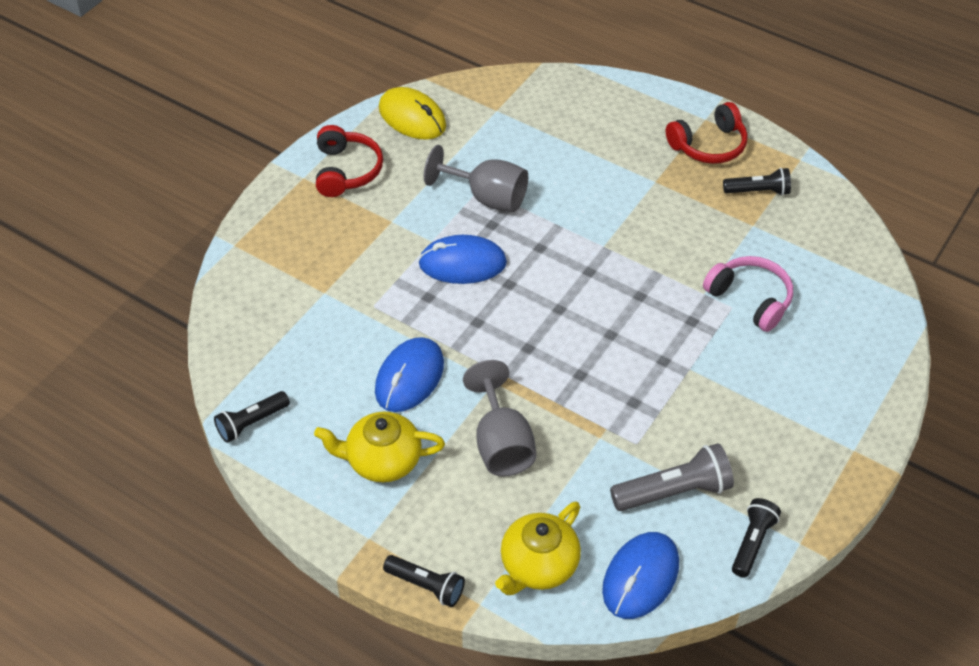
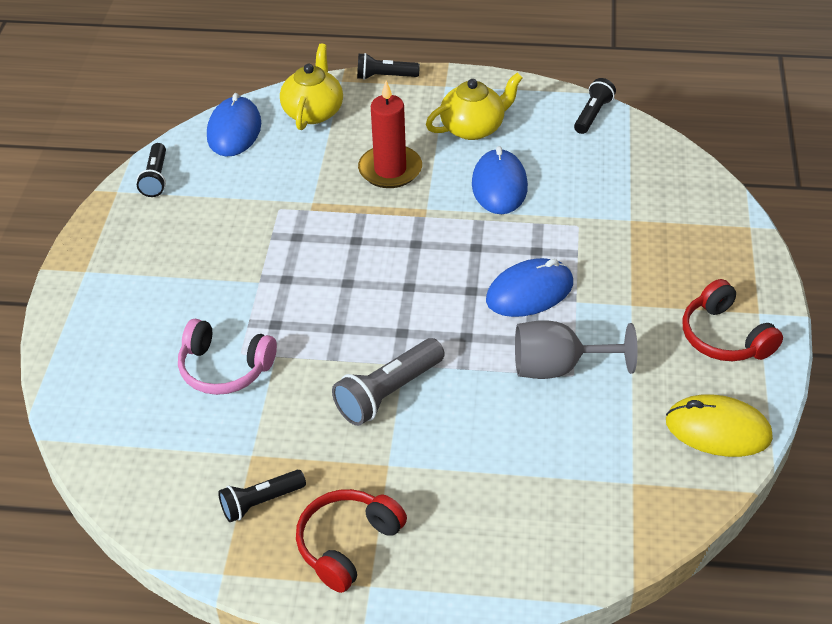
camera: 155 degrees right, 5 degrees down
grey goblet [463,360,537,476] -> red candle [358,80,422,188]
grey flashlight [610,443,734,511] -> grey flashlight moved to [332,338,445,426]

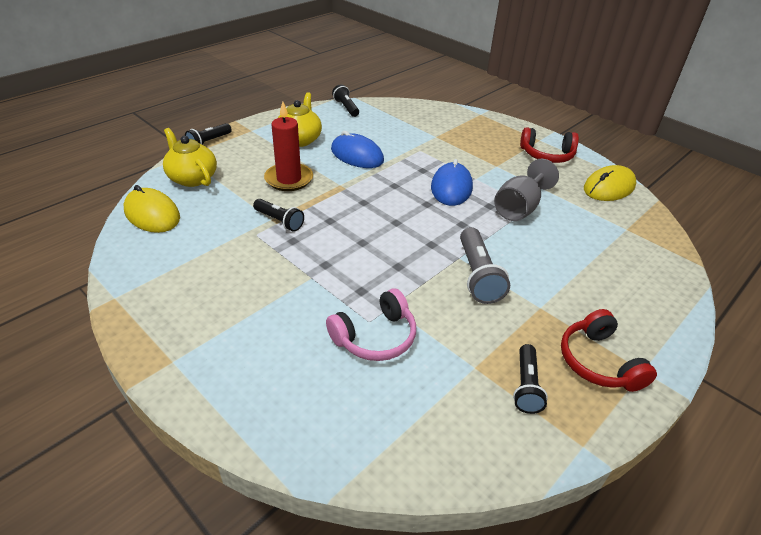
camera: 55 degrees left, 5 degrees down
black flashlight [136,143,166,197] -> black flashlight moved to [253,199,304,232]
blue mouse [207,93,261,157] -> yellow mouse [124,185,180,233]

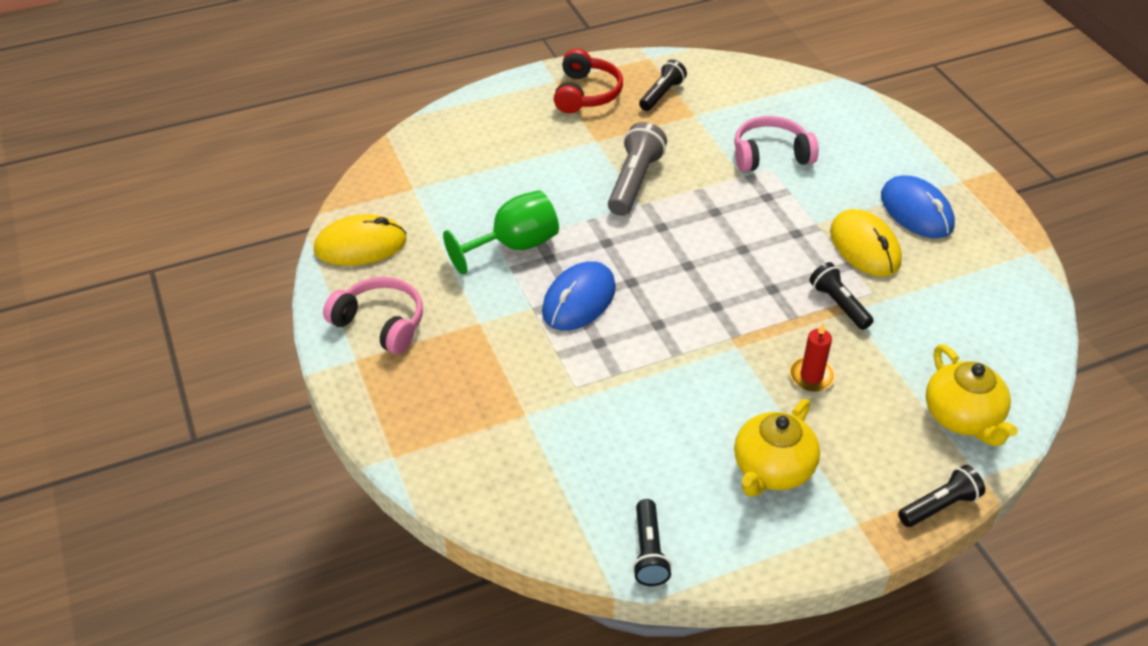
camera: 155 degrees left, 5 degrees up
yellow mouse [124,185,180,233] -> yellow mouse moved to [830,209,902,277]
red candle [264,101,313,191] -> red candle [789,322,835,391], size x0.60
blue mouse [331,131,384,168] -> blue mouse moved to [881,175,955,238]
grey goblet [494,159,559,221] -> green goblet [443,190,559,275]
red headphones [520,127,579,163] -> pink headphones [323,277,423,354]

